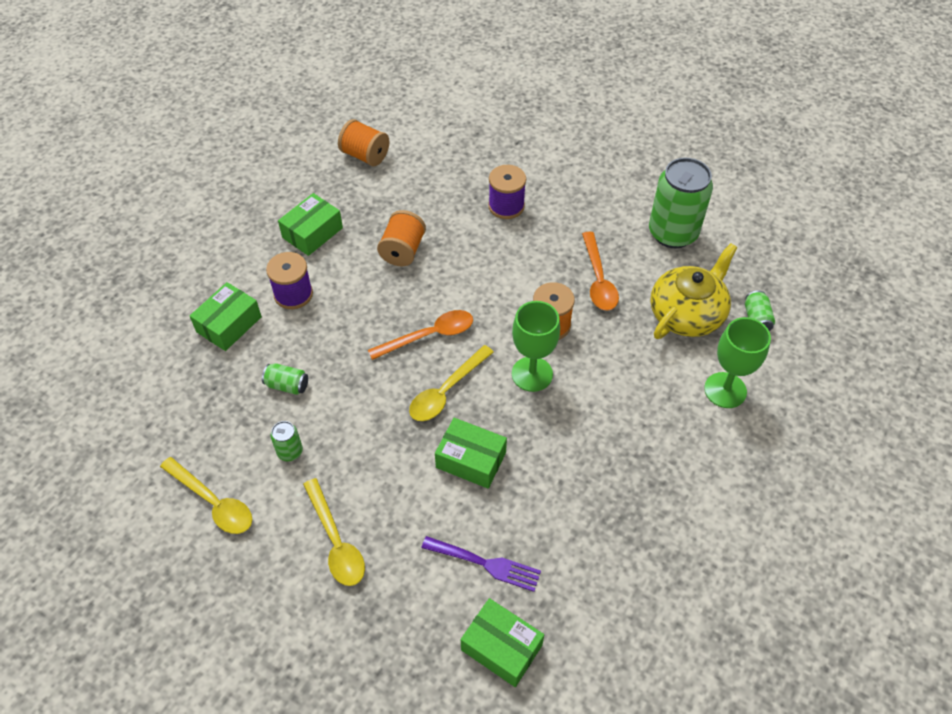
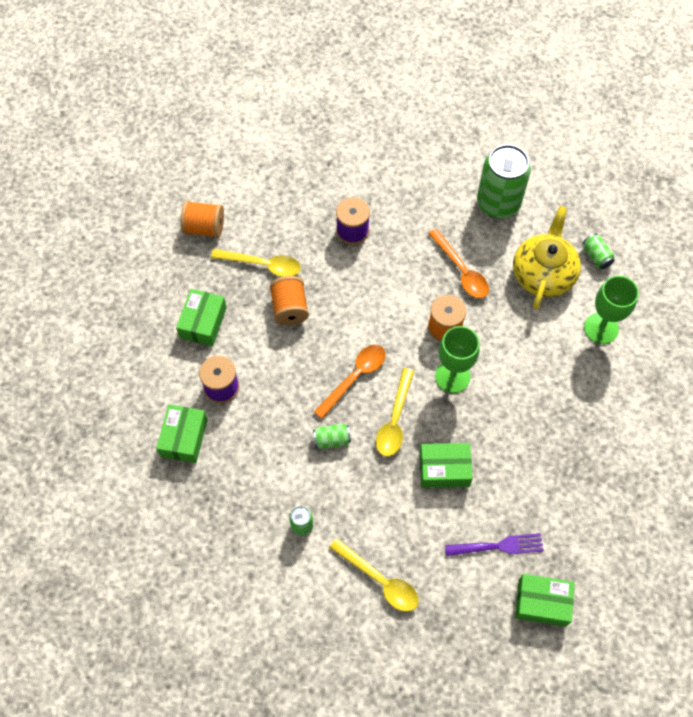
camera: 25 degrees left, 10 degrees up
yellow spoon [160,457,252,534] -> yellow spoon moved to [211,249,301,277]
green can [262,363,308,395] -> green can moved to [313,424,351,449]

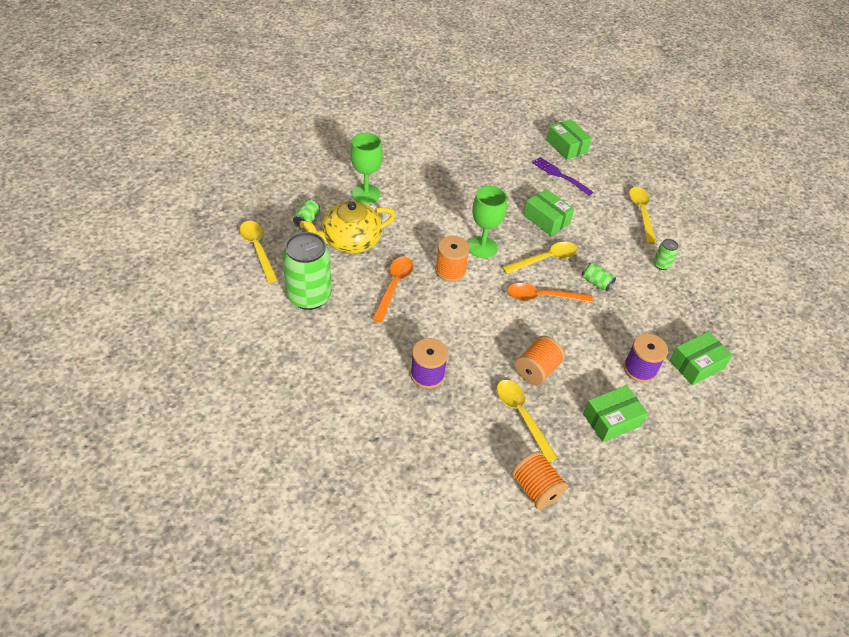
camera: 135 degrees left, 15 degrees down
none -> yellow spoon [239,221,278,283]

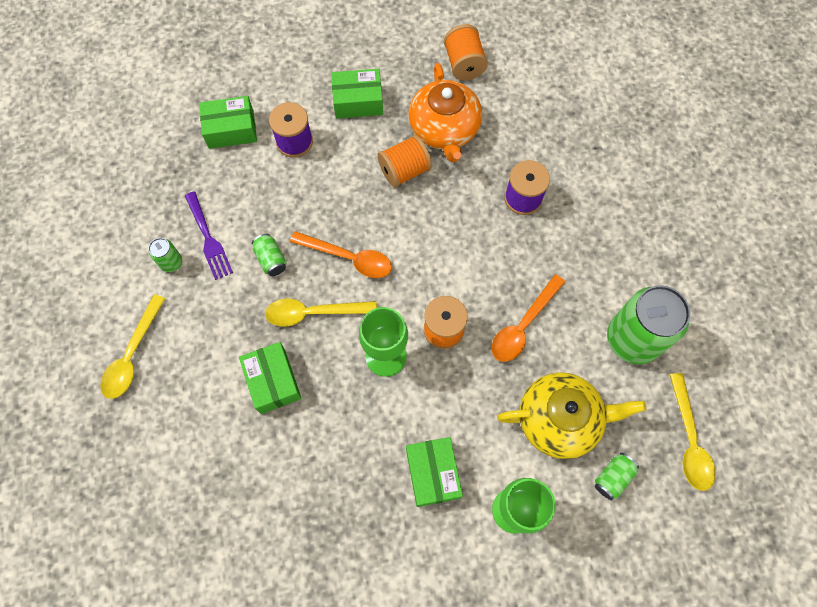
camera: 155 degrees left, 20 degrees up
yellow spoon [497,380,558,462] -> orange teapot [408,63,482,162]
purple fork [532,157,593,196] -> purple fork moved to [185,192,233,280]
green box [546,119,592,160] -> green box moved to [406,437,463,507]

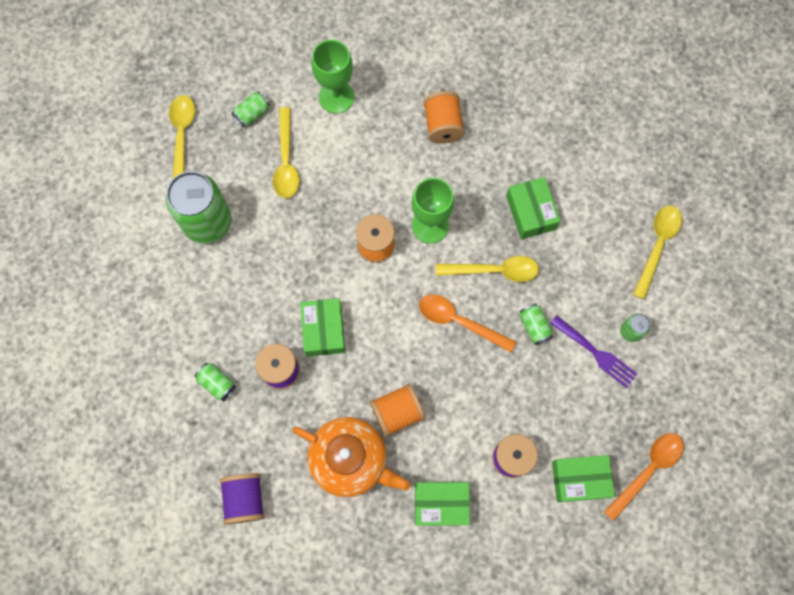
camera: 175 degrees left, 5 degrees up
purple fork [185,192,233,280] -> purple fork turned 150 degrees clockwise [550,315,637,388]
green box [406,437,463,507] -> green box moved to [300,298,345,357]
orange teapot [408,63,482,162] -> orange teapot turned 120 degrees clockwise [293,417,410,497]
orange spool [444,24,488,80] -> orange spool moved to [423,91,465,144]
orange spoon [492,274,565,362] -> orange spoon moved to [604,433,684,521]
yellow teapot [497,372,646,459] -> yellow spoon [273,107,299,198]
none -> green can [195,363,236,401]
none -> purple spool [220,473,265,524]

